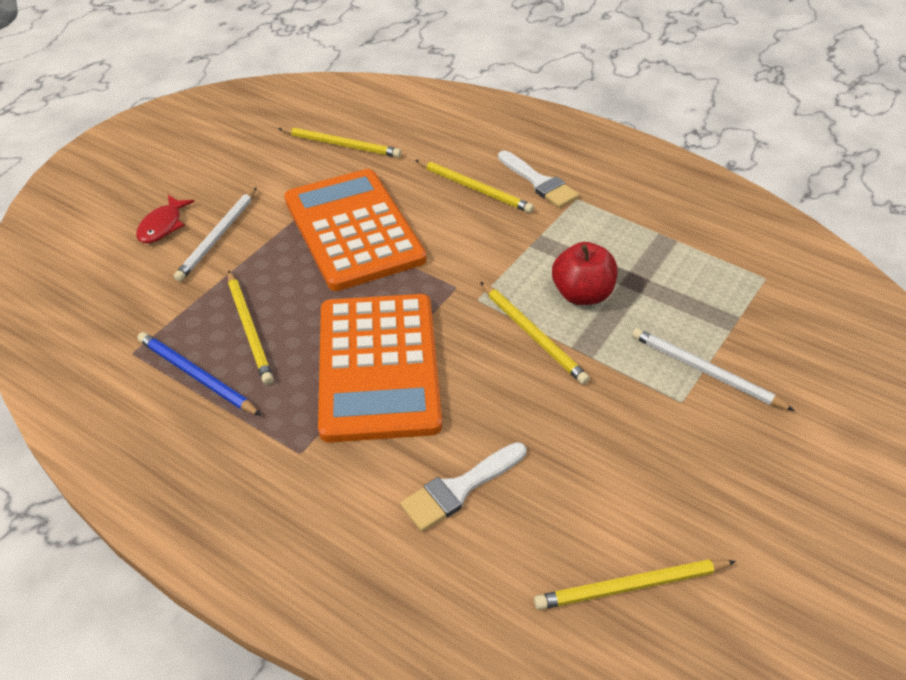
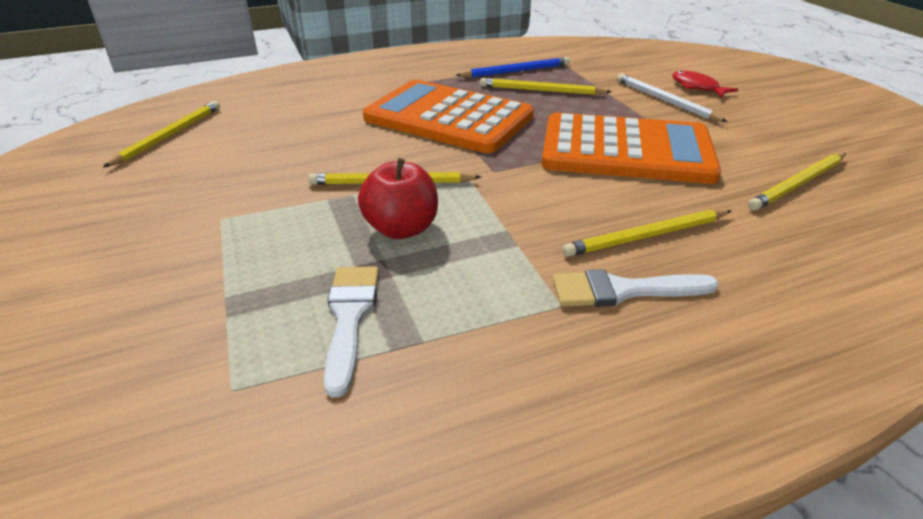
camera: 125 degrees right, 10 degrees down
white brush [400,442,526,532] -> white brush moved to [324,266,379,397]
white pencil [632,328,795,411] -> none

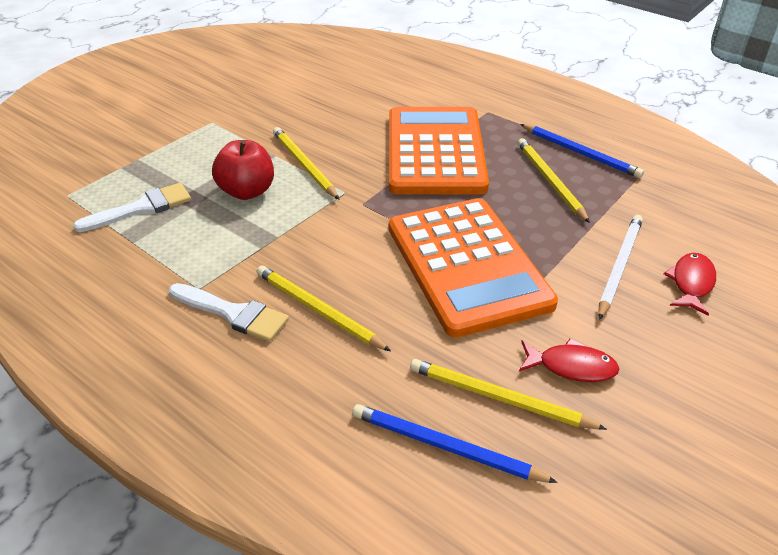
camera: 60 degrees right, 5 degrees up
yellow pencil [103,101,220,167] -> none
white brush [553,269,719,307] -> white brush turned 150 degrees clockwise [169,283,289,342]
none -> blue pencil [352,404,558,483]
none -> red fish [519,338,619,382]

